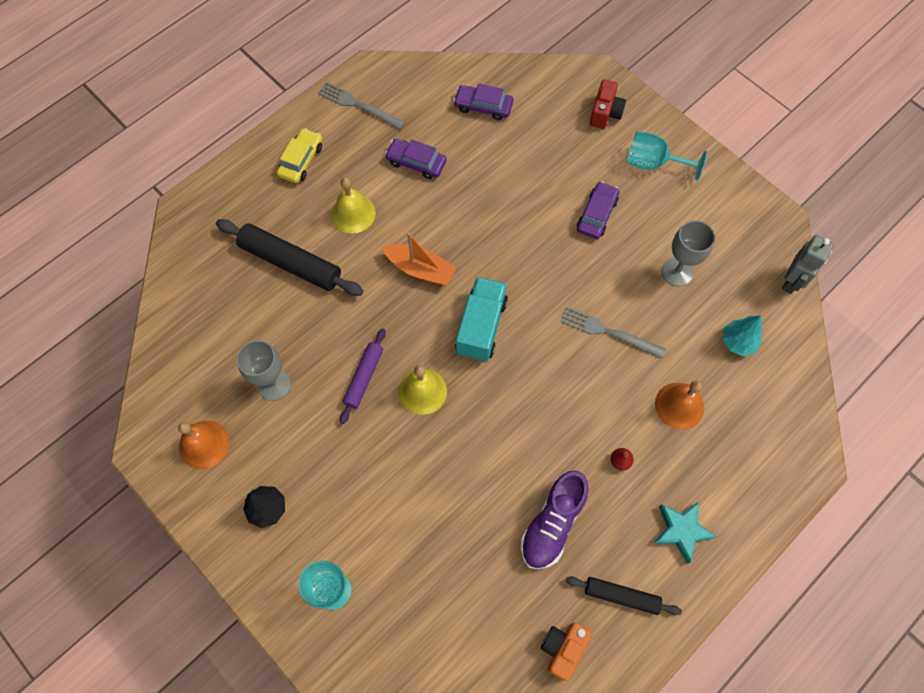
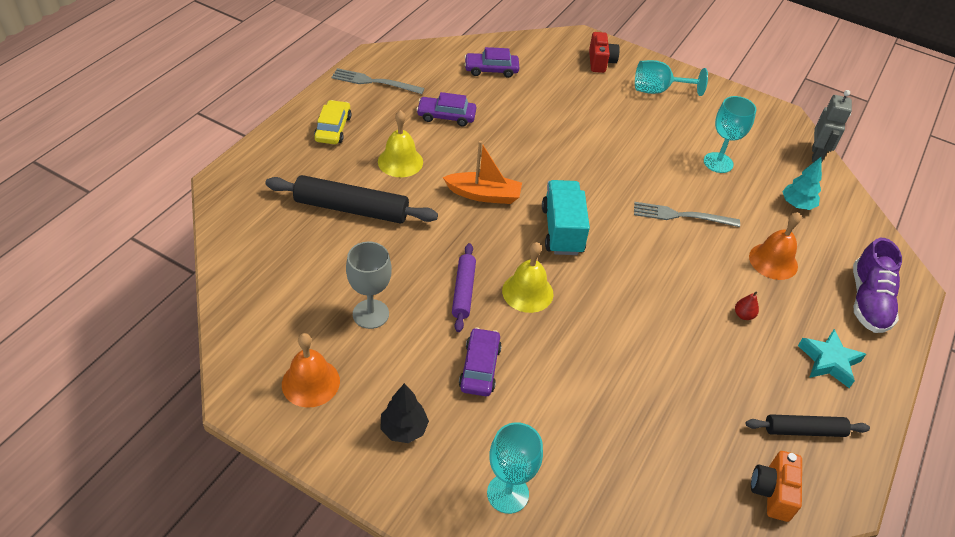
camera: 20 degrees left, 20 degrees down
purple shoe [521,470,588,569] -> purple shoe moved to [853,238,902,333]
purple car [577,181,619,239] -> purple car moved to [459,328,502,396]
grey goblet [662,220,715,286] -> turquoise goblet [704,96,756,173]

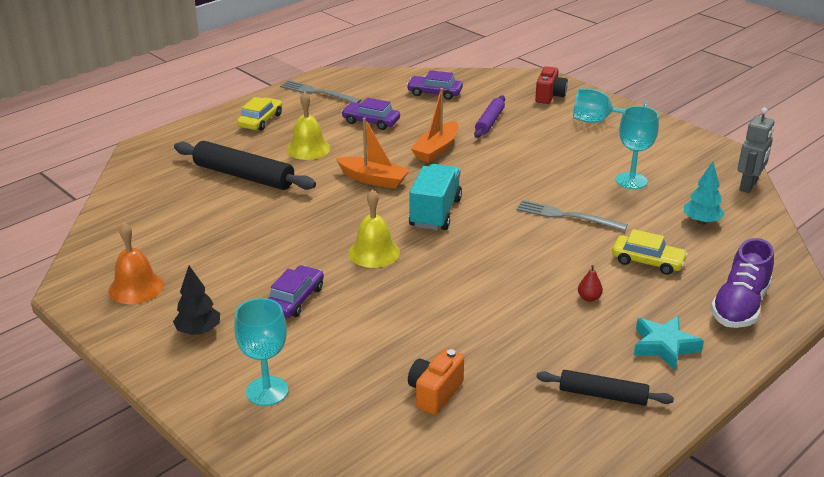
camera: 20 degrees right, 15 degrees down
grey goblet [346,242,392,329] -> none
purple rolling pin [452,243,476,332] -> purple rolling pin moved to [474,95,505,138]
orange bell [749,212,801,280] -> yellow car [612,229,688,275]
orange camera [751,451,802,522] -> orange camera moved to [408,349,464,415]
none -> orange boat [411,88,459,162]

